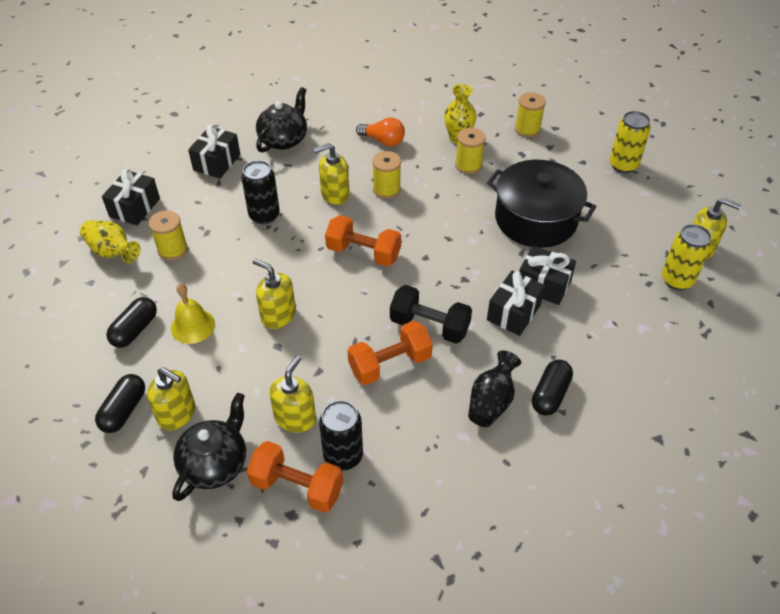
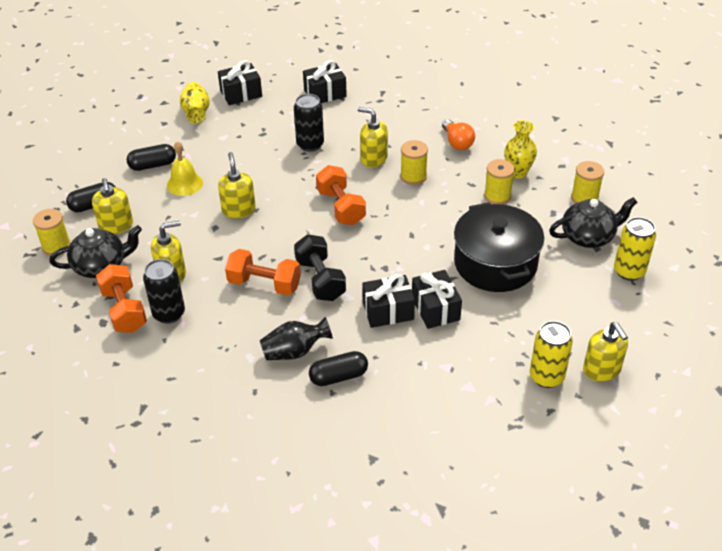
camera: 45 degrees right, 5 degrees down
yellow spool [149,210,188,261] -> yellow spool moved to [33,209,71,256]
black teapot [256,87,307,153] -> black teapot moved to [549,197,637,248]

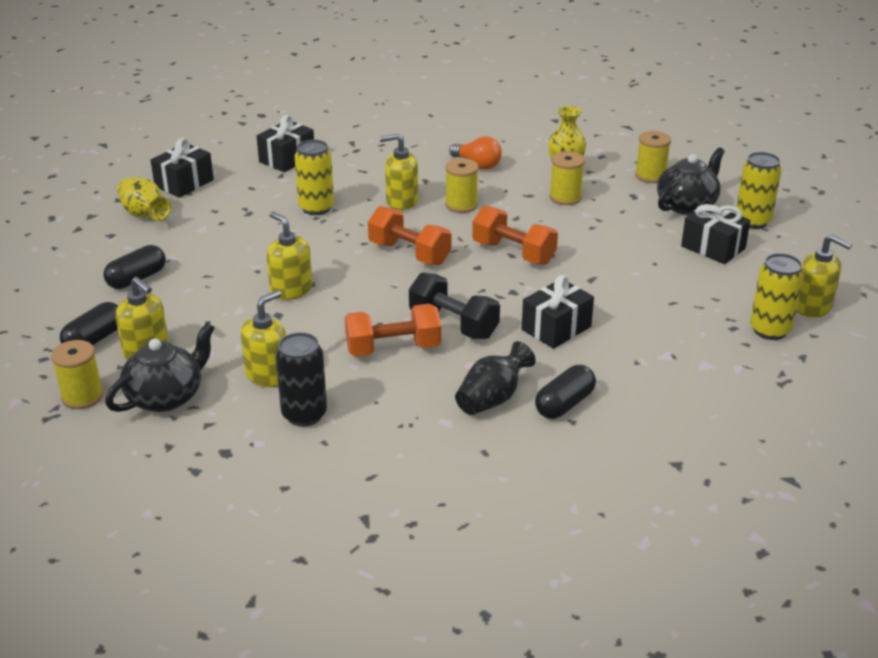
camera: 30 degrees left, 10 degrees down
orange dumbbell [96,264,147,333] -> orange dumbbell moved to [472,206,558,265]
yellow bell [167,142,203,196] -> none
black can [294,94,324,152] -> yellow can [295,139,334,215]
black gift [412,270,462,329] -> black gift moved to [681,203,751,264]
black pot [454,202,544,292] -> none

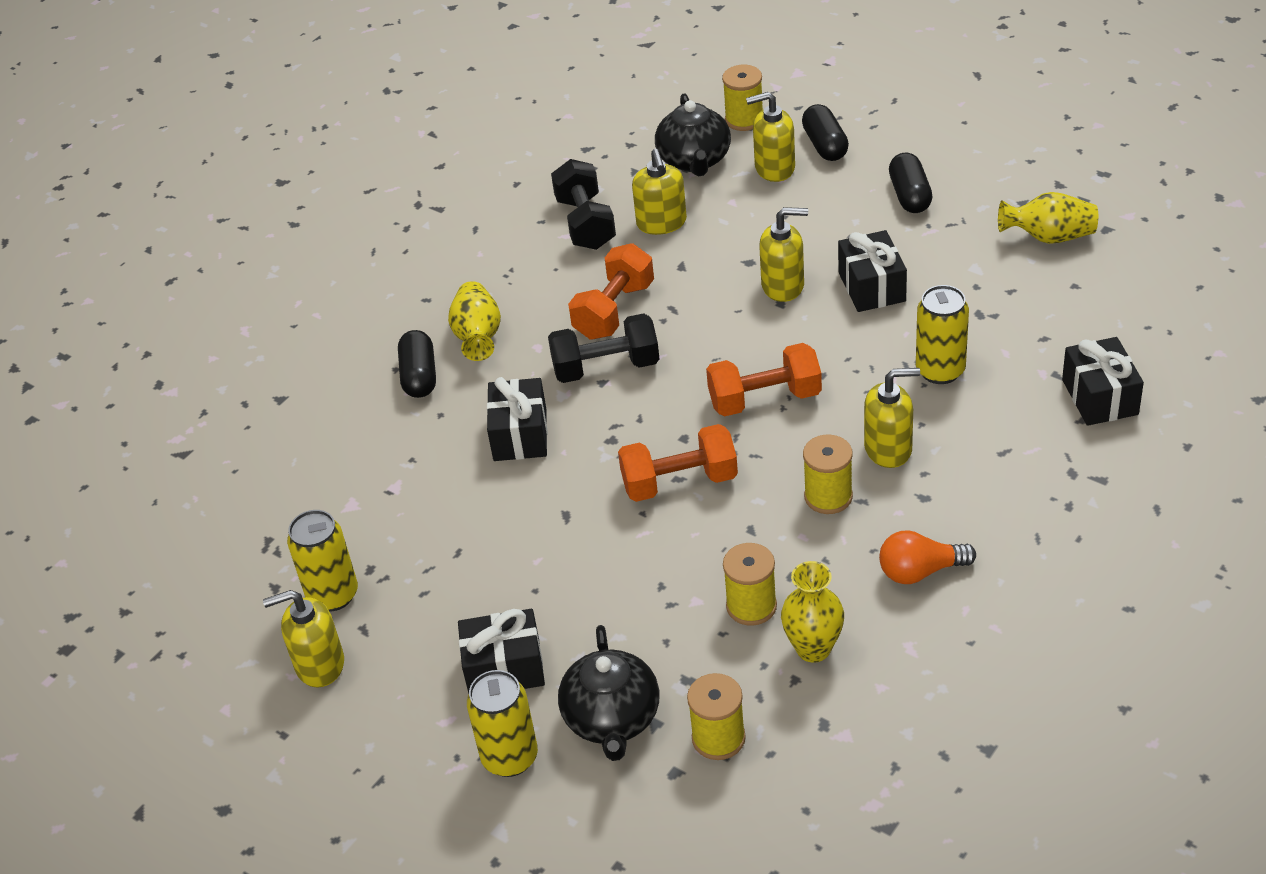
camera: 135 degrees right, 10 degrees up
black gift [151,138,214,198] -> black gift moved to [838,230,907,312]
black can [276,332,327,427] -> black dumbbell [551,159,616,250]
yellow soap dispenser [380,134,418,210] -> yellow soap dispenser turned 45 degrees clockwise [864,368,920,468]
black vase [455,341,536,415] -> yellow vase [448,281,501,361]

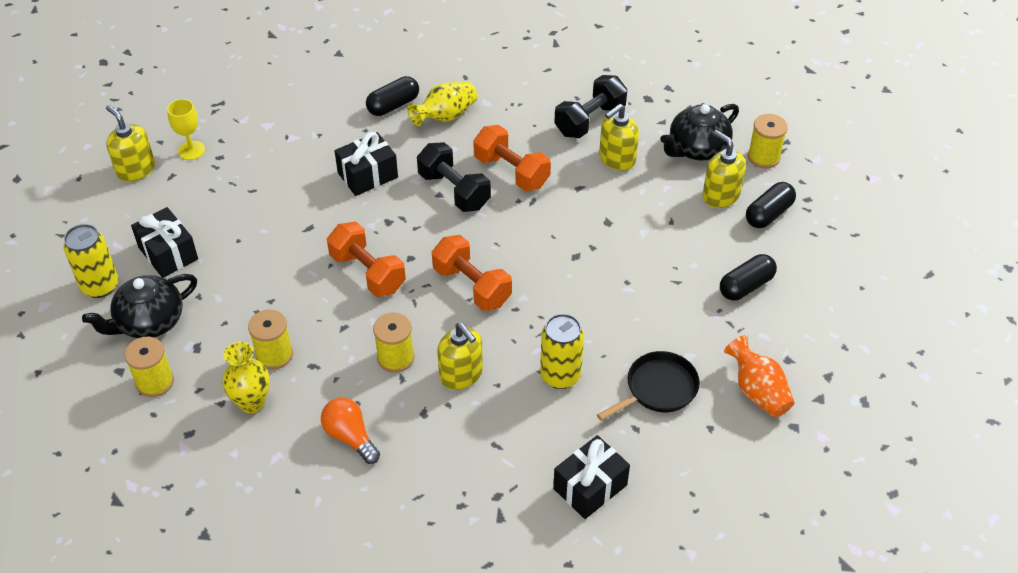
camera: 55 degrees right, 5 degrees up
yellow can [287,510,358,612] -> yellow goblet [167,99,205,160]
orange dumbbell [568,243,654,340] -> orange dumbbell turned 45 degrees clockwise [473,125,551,191]
yellow soap dispenser [759,207,808,302] -> none
black gift [838,230,907,312] -> none
yellow vase [998,192,1098,244] -> orange vase [724,335,795,417]
none -> black pan [597,351,700,421]

